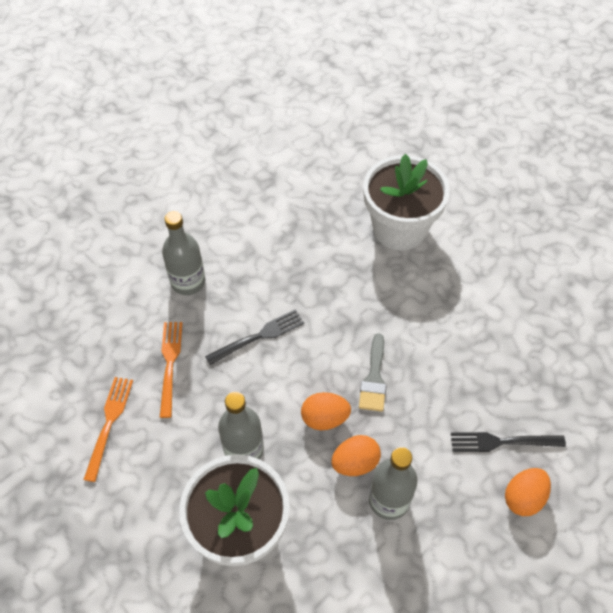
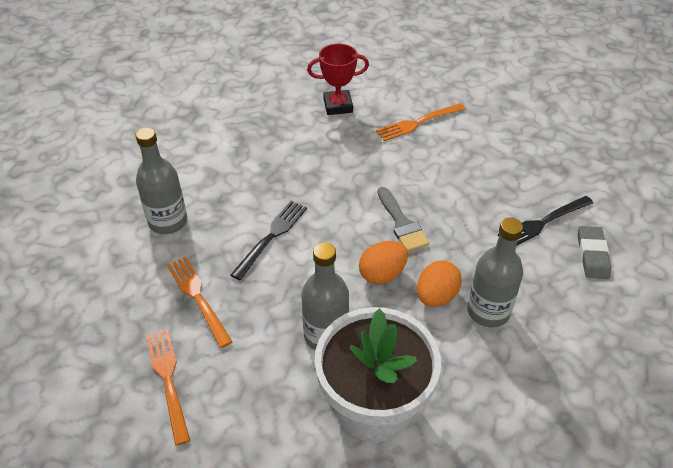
camera: 30 degrees left, 10 degrees down
white flower pot [363,154,450,250] -> red trophy [307,43,369,115]
orange egg [505,468,551,516] -> grey eraser [578,226,611,279]
none -> orange fork [376,103,466,141]

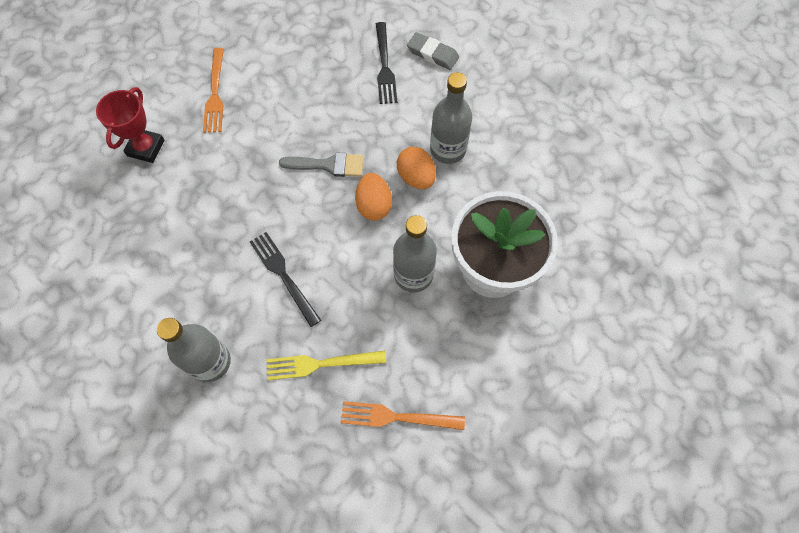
camera: 65 degrees left, 20 degrees up
orange fork [167,257,233,348] -> yellow fork [266,351,386,380]

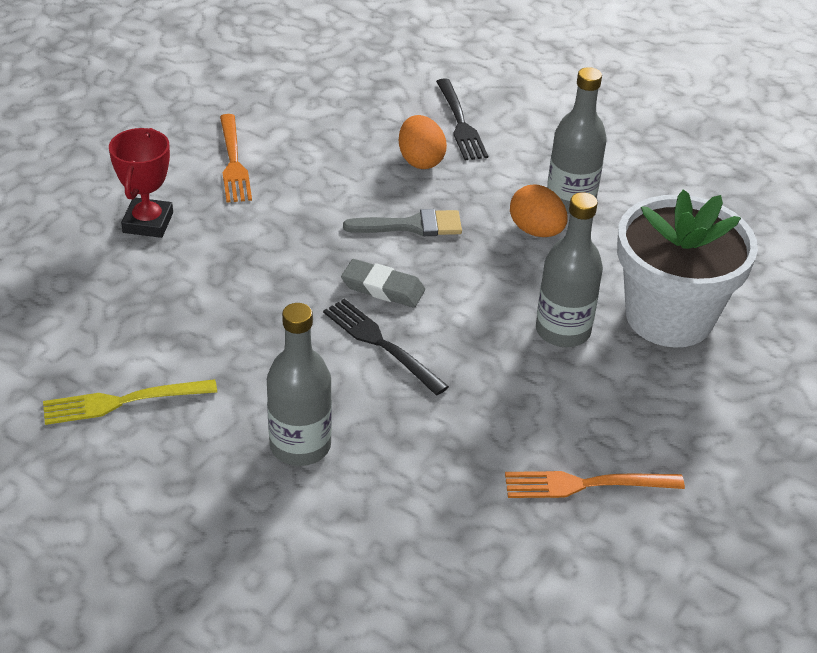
camera: 10 degrees left, 25 degrees down
yellow fork [266,351,386,380] -> yellow fork moved to [43,379,217,425]
orange egg [355,173,392,221] -> orange egg moved to [399,115,447,169]
grey eraser [407,32,459,70] -> grey eraser moved to [341,259,425,308]

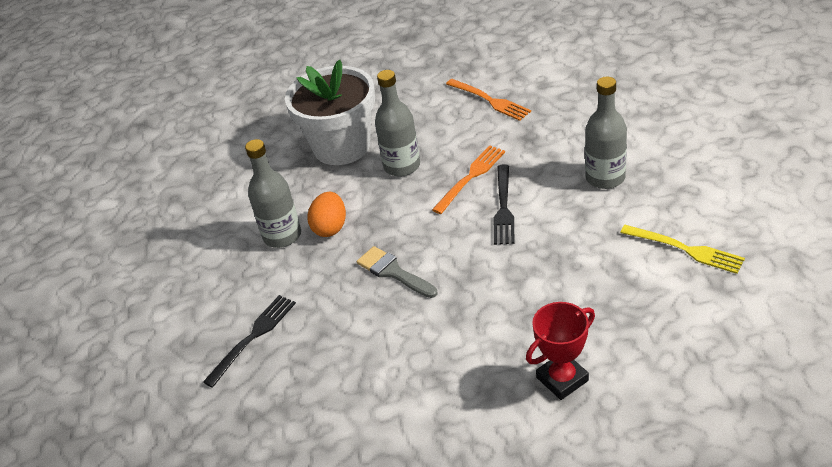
camera: 125 degrees left, 0 degrees up
orange fork [220,114,252,203] -> orange fork moved to [432,145,505,214]
grey eraser [341,259,425,308] -> none
orange egg [399,115,447,169] -> none

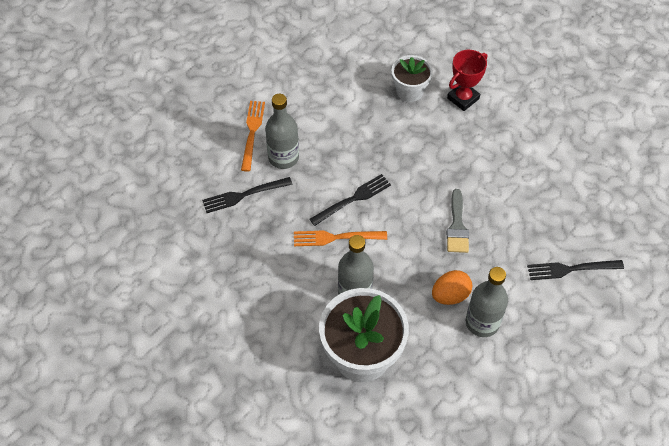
camera: 135 degrees left, 15 degrees up
orange fork [446,79,531,121] -> orange fork moved to [241,101,265,172]
red trophy [526,302,595,400] -> red trophy turned 60 degrees counterclockwise [447,50,487,111]
yellow fork [620,225,745,274] -> none
none -> black fork [202,177,292,213]
none -> white flower pot [392,55,433,102]

